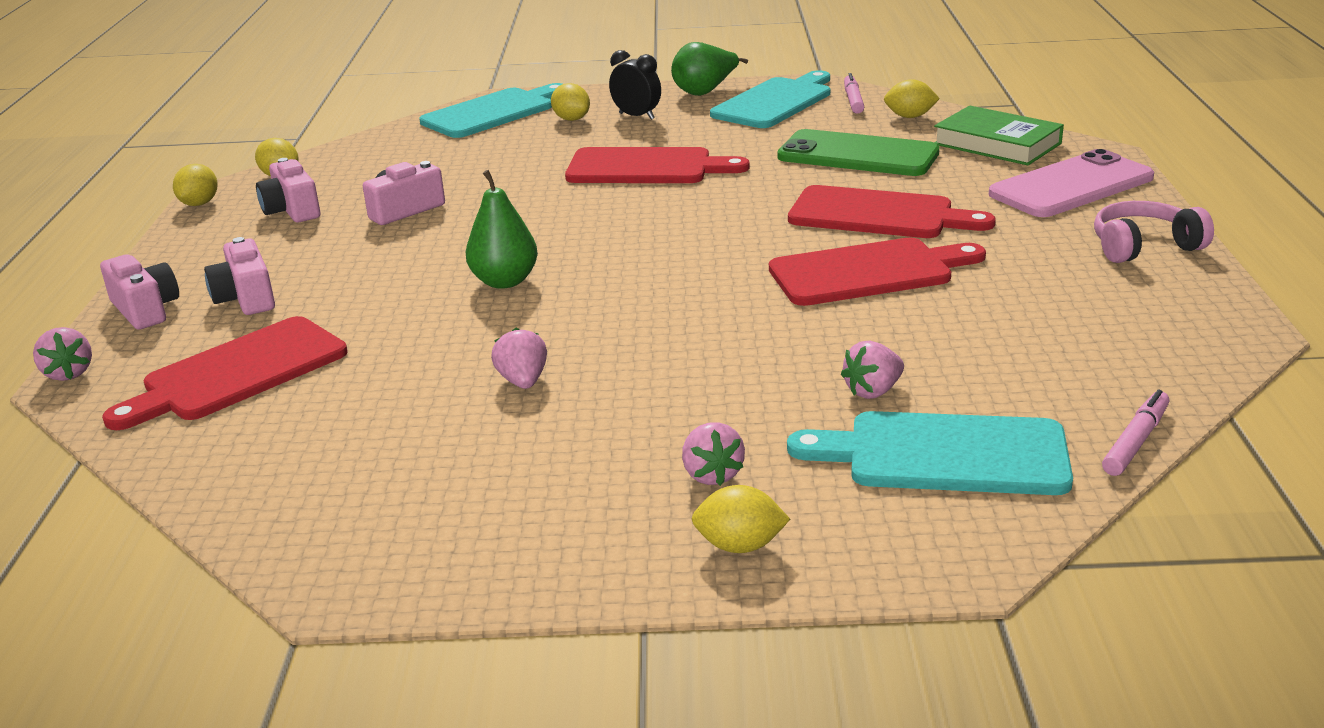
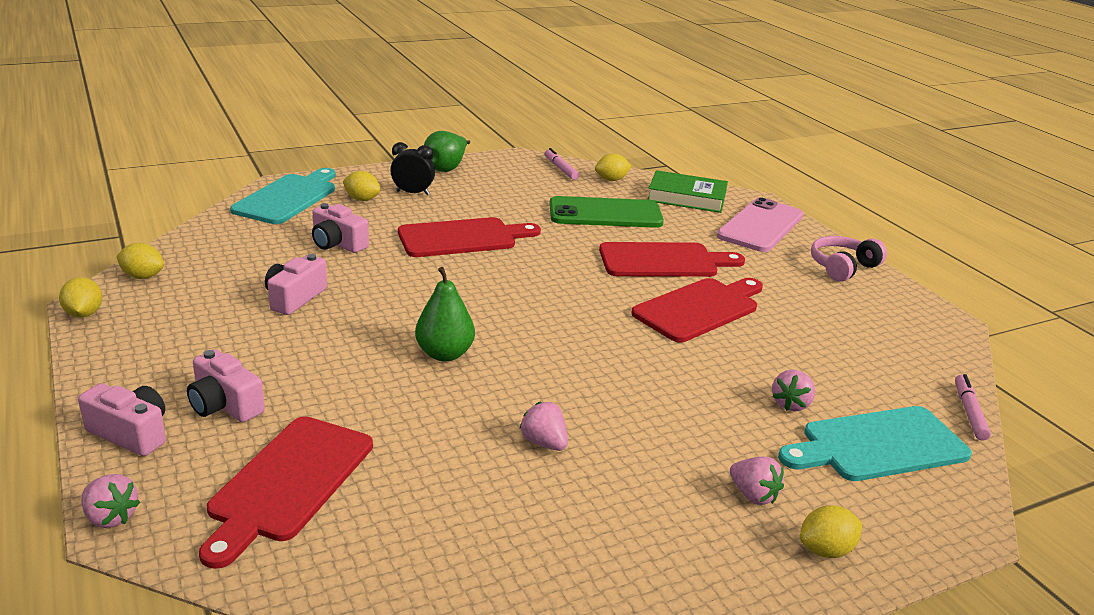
camera: 30 degrees left, 0 degrees up
pink camera [256,158,320,222] -> pink camera moved to [312,203,369,253]
turquoise cutting board [710,70,830,128] -> none

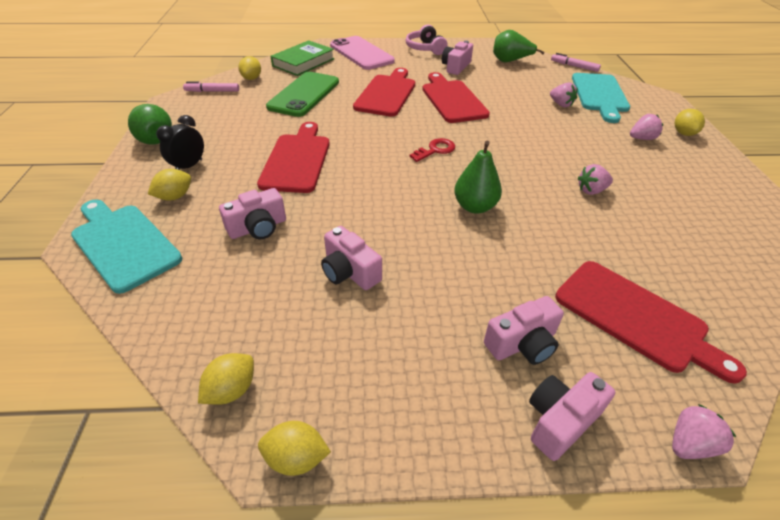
camera: 65 degrees left, 15 degrees up
none -> red key [409,138,455,162]
none -> pink camera [442,41,473,75]
none -> green pear [493,30,545,62]

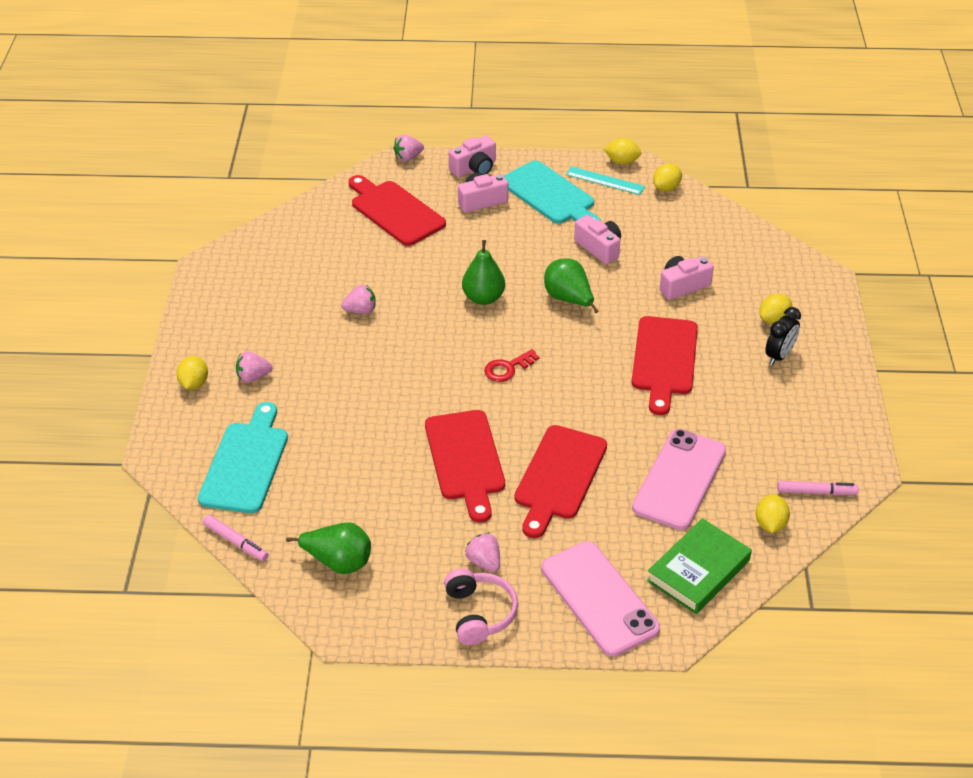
camera: 175 degrees left, 0 degrees up
turquoise cutting board [71,199,182,294] -> turquoise cutting board moved to [504,160,601,224]
green pear [128,104,172,145] -> green pear moved to [544,258,599,313]
green phone [266,72,339,117] -> pink phone [632,429,726,530]
pink camera [442,41,473,75] -> none
pink strawberry [550,82,578,107] -> pink strawberry moved to [465,533,500,572]
none -> turquoise ruler [566,166,645,195]

